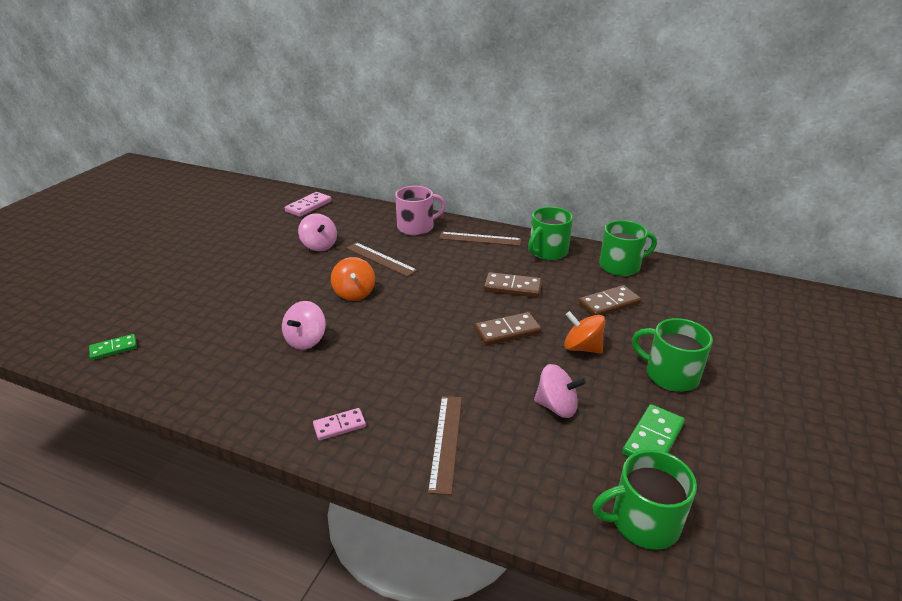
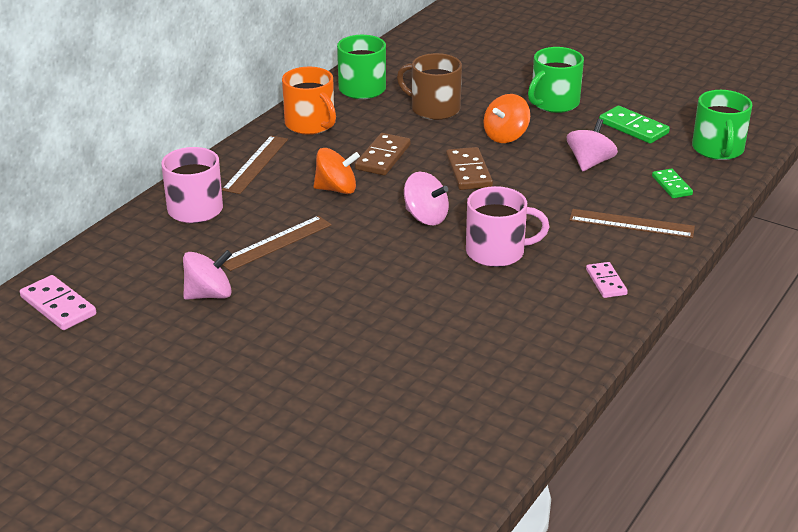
camera: 80 degrees left, 0 degrees up
green domino [89,334,137,360] -> green domino moved to [652,169,693,198]
pink spinning top [282,301,326,350] -> pink spinning top moved to [404,172,449,225]
orange spinning top [331,257,375,301] -> orange spinning top moved to [314,148,360,194]
green mug [528,207,573,260] -> orange mug [282,67,336,135]
brown domino [578,285,641,316] -> brown mug [397,53,462,120]
none -> pink mug [466,186,549,267]

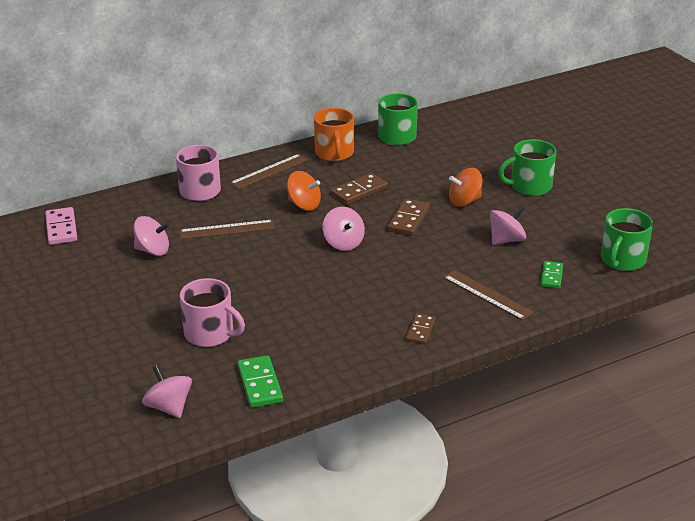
camera: 30 degrees right, 0 degrees up
brown mug [397,53,462,120] -> none
pink mug [466,186,549,267] -> pink mug moved to [180,278,245,347]
pink domino [586,262,628,298] -> brown domino [406,313,435,344]
green domino [599,106,670,144] -> green domino moved to [237,355,283,408]
none -> pink spinning top [142,365,192,418]

